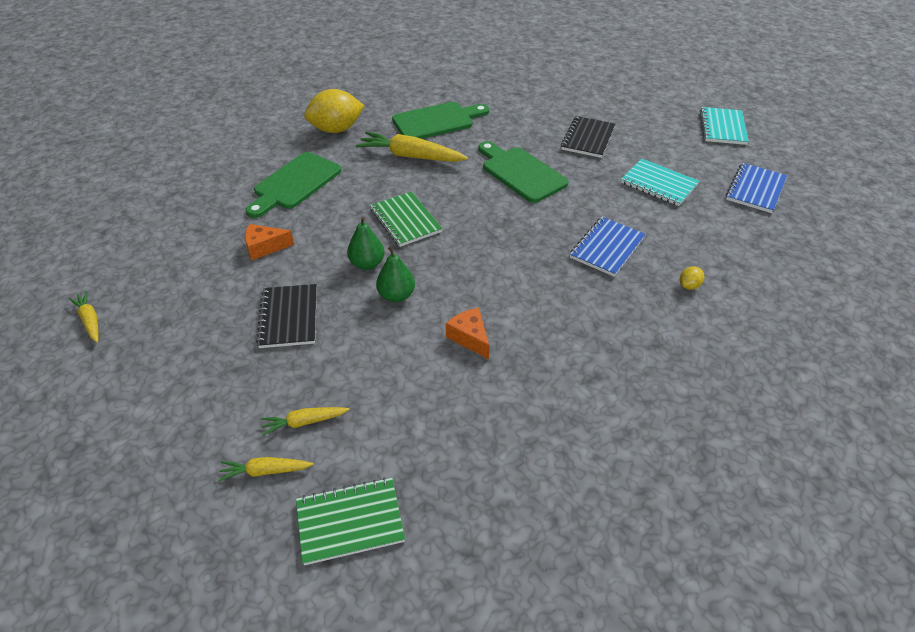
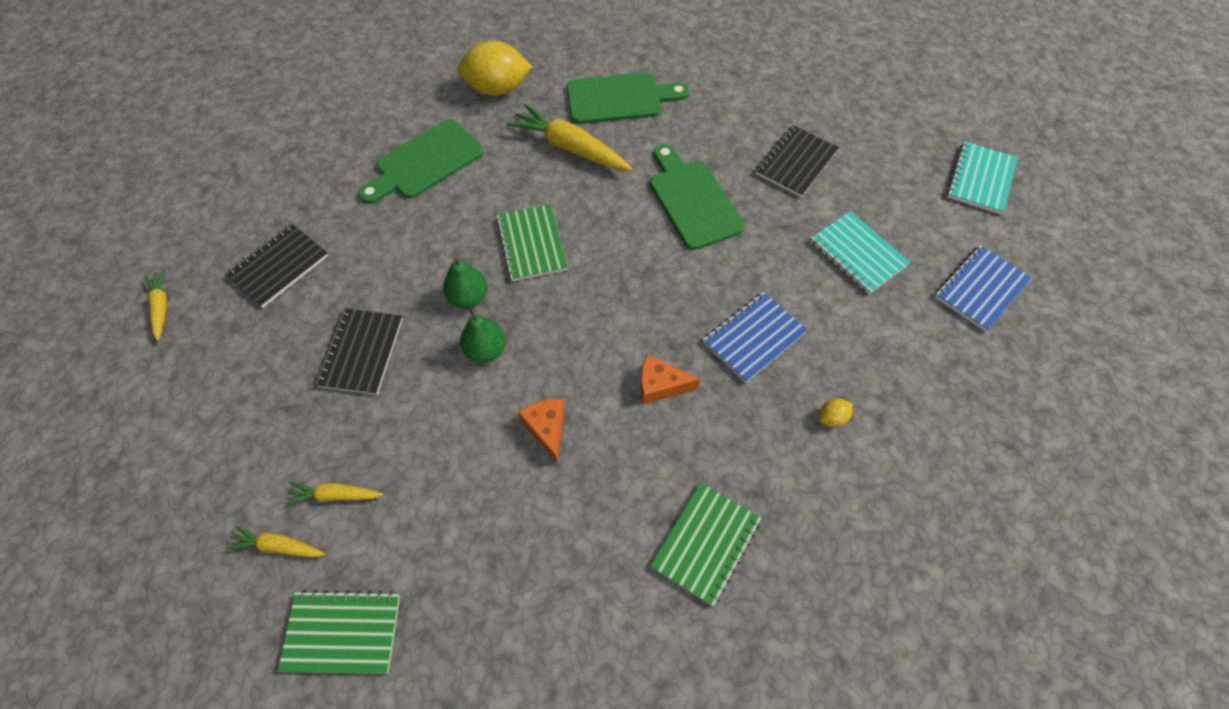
camera: 15 degrees right, 15 degrees up
orange cheese [245,224,294,260] -> orange cheese moved to [640,354,700,404]
none -> black notebook [225,223,329,308]
none -> green notebook [651,483,761,606]

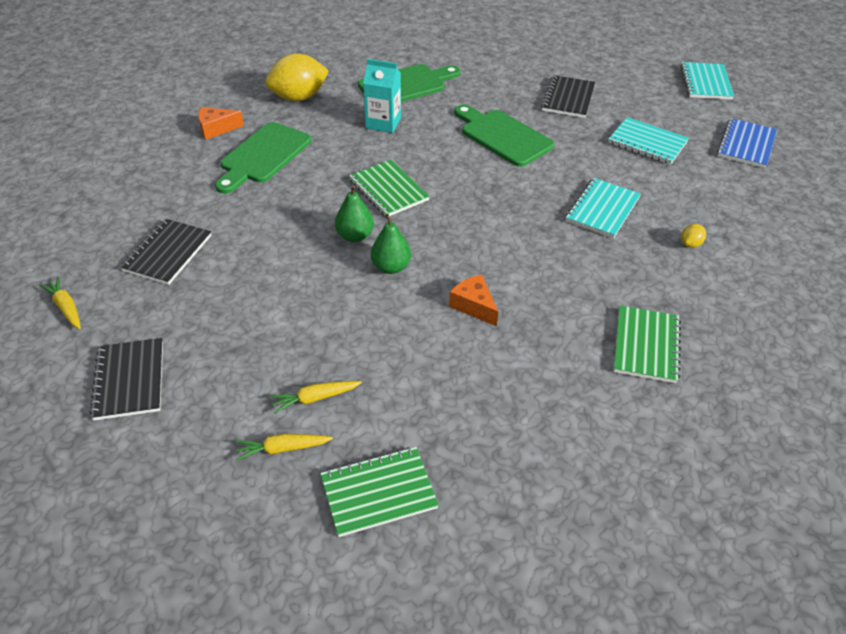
camera: 20 degrees left, 15 degrees down
black notebook [315,308,403,395] -> black notebook moved to [89,338,163,421]
yellow carrot [507,104,632,171] -> turquoise carton [363,59,401,133]
orange cheese [640,354,700,404] -> orange cheese moved to [198,107,244,140]
blue notebook [703,292,808,383] -> turquoise notebook [566,178,641,238]

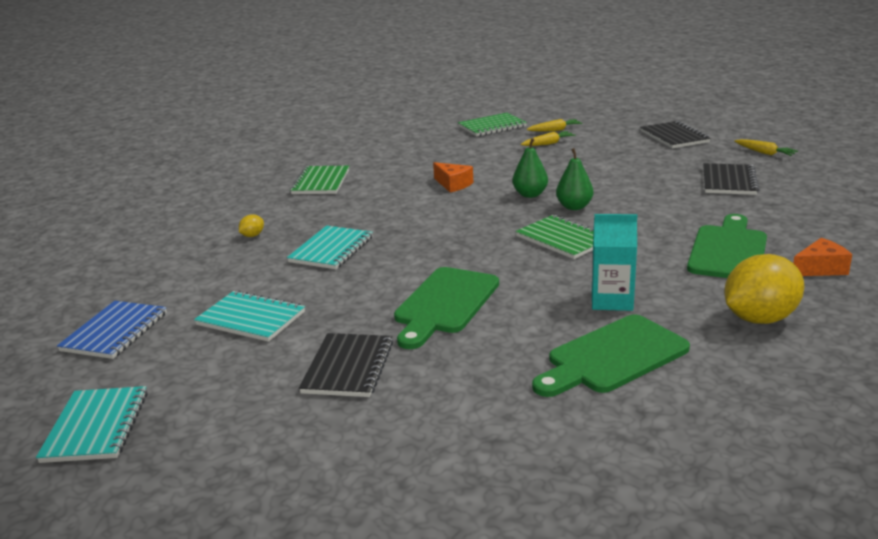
camera: 175 degrees right, 20 degrees down
green cutting board [454,104,554,167] -> green cutting board turned 75 degrees clockwise [394,267,499,349]

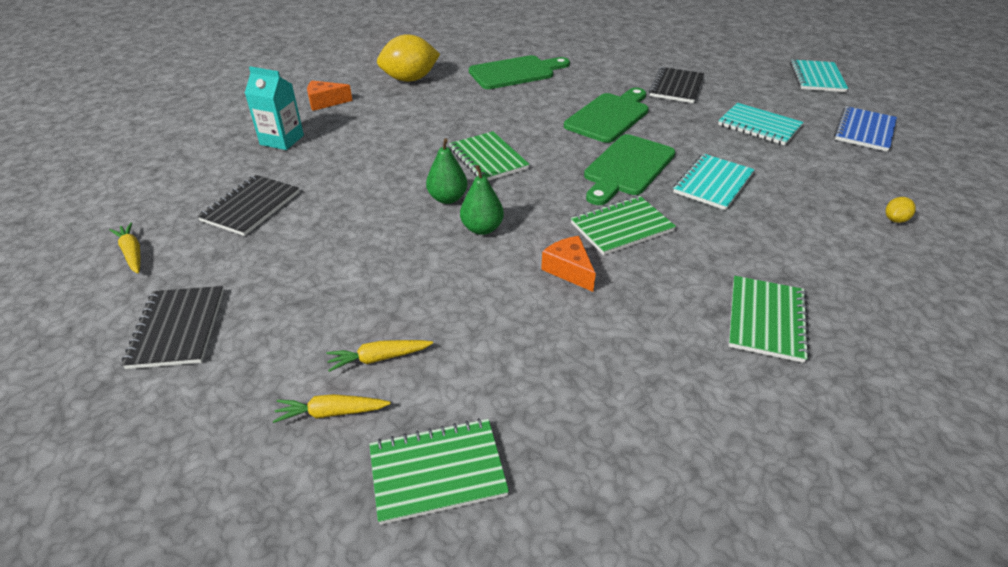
camera: 170 degrees left, 15 degrees up
yellow lemon [239,214,264,237] -> yellow lemon moved to [885,197,916,223]
turquoise carton [592,214,637,311] -> turquoise carton moved to [245,66,304,150]
green cutting board [687,214,767,278] -> green cutting board moved to [584,134,675,205]
none -> green notebook [571,196,676,255]

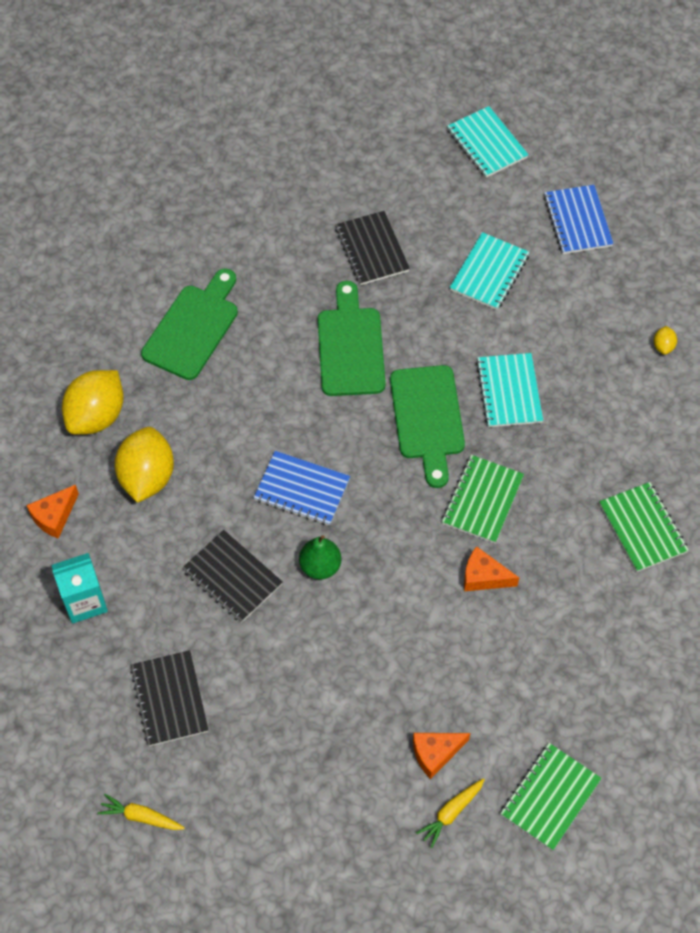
camera: 40 degrees left, 20 degrees up
black notebook [121,286,224,369] -> black notebook moved to [182,530,283,623]
yellow carrot [327,340,433,372] -> orange cheese [413,733,470,779]
green notebook [449,131,530,181] -> blue notebook [254,451,350,525]
green pear [460,165,504,235] -> none
turquoise notebook [718,103,804,145] -> turquoise notebook turned 60 degrees counterclockwise [450,232,530,310]
none -> yellow lemon [114,427,174,503]

